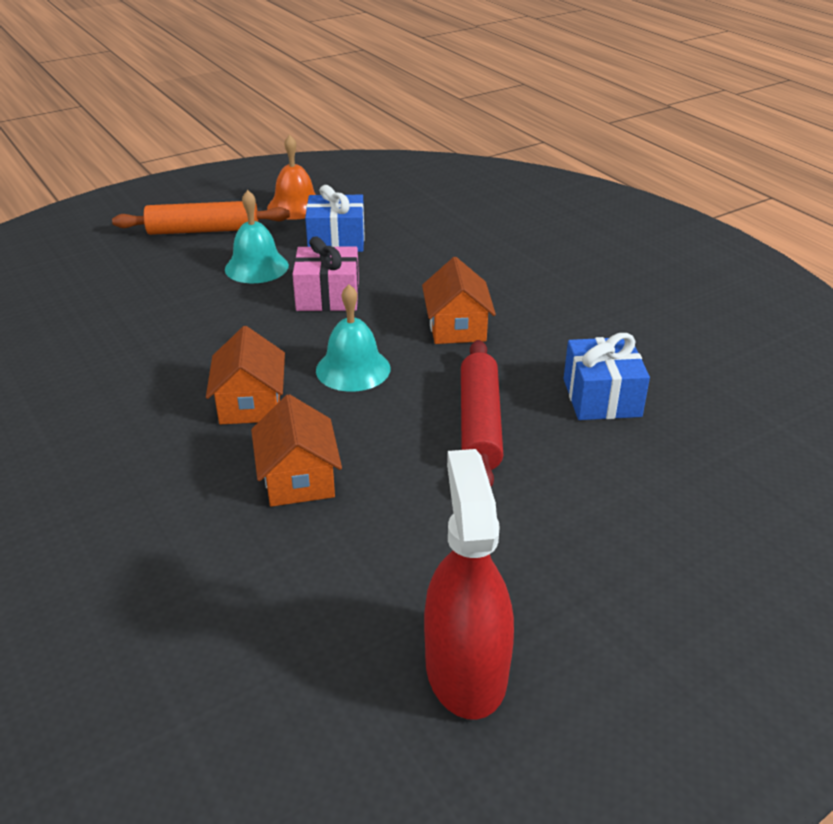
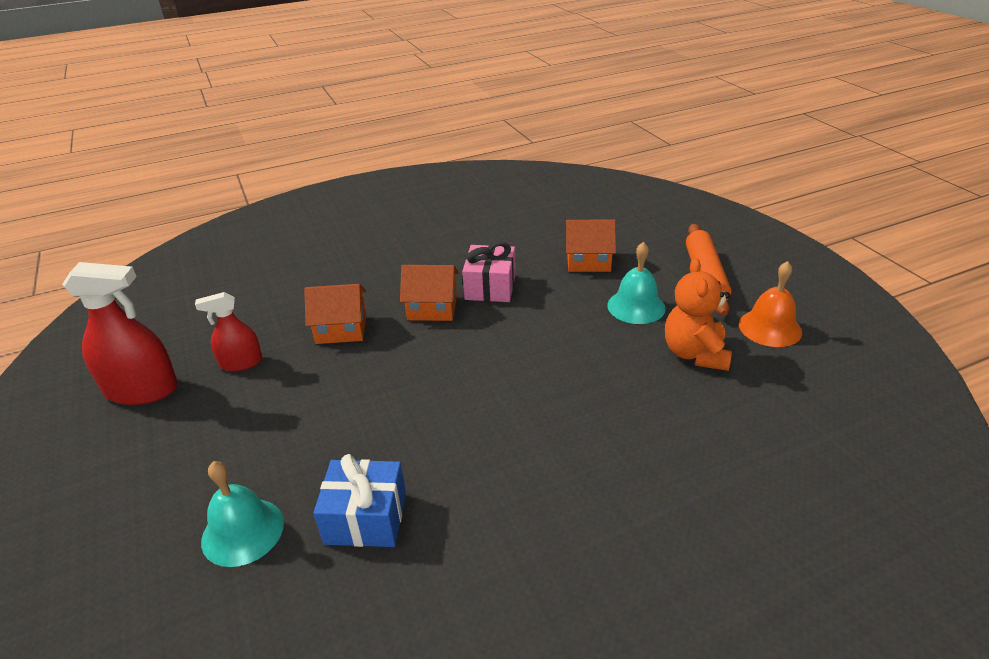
camera: 100 degrees right, 0 degrees up
pink gift [292,236,359,311] -> pink gift moved to [462,242,516,302]
blue gift [305,185,365,252] -> orange teddy bear [665,258,732,371]
turquoise bell [316,284,390,392] -> turquoise bell moved to [201,461,284,567]
orange house [422,257,496,344] -> orange house moved to [565,219,616,272]
red rolling pin [461,340,503,487] -> none
none -> red spray bottle [195,292,262,371]

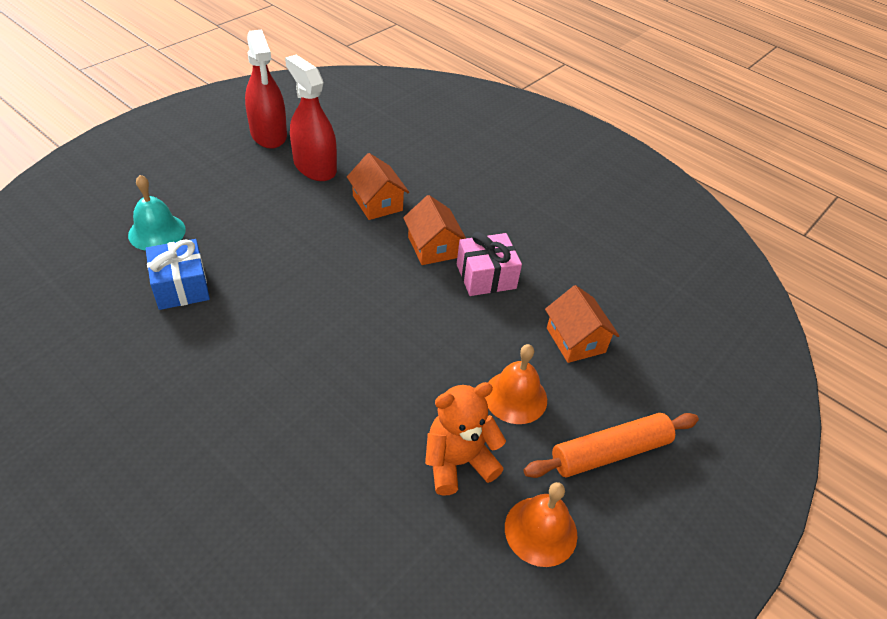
camera: 60 degrees right, 10 degrees up
red spray bottle [195,292,262,371] -> red spray bottle [285,55,337,181], size x1.69
turquoise bell [607,242,666,324] -> orange bell [485,344,547,424]

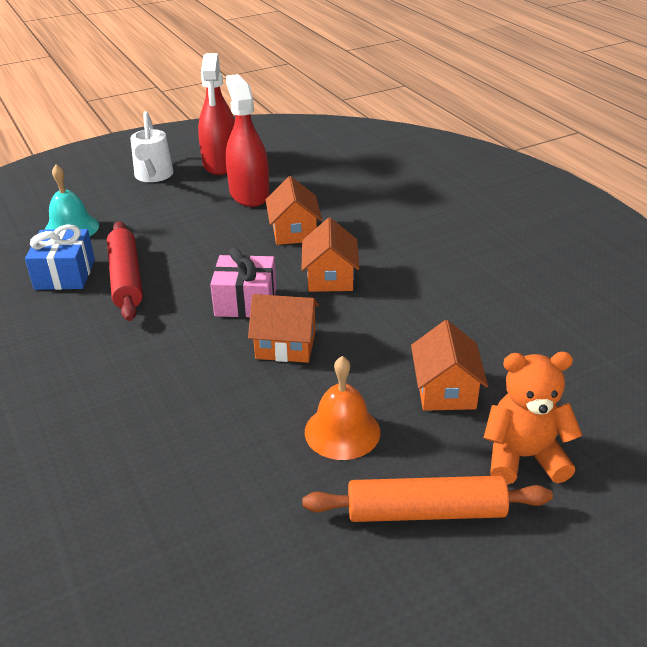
camera: 25 degrees right, 10 degrees down
orange teddy bear [425,382,506,496] -> orange teddy bear moved to [484,352,582,485]
pink gift [457,232,522,296] -> pink gift moved to [210,247,276,318]
orange bell [505,482,577,567] -> none
none -> red rolling pin [107,221,143,321]
none -> white watering can [130,111,174,182]
none -> orange house [248,294,319,363]

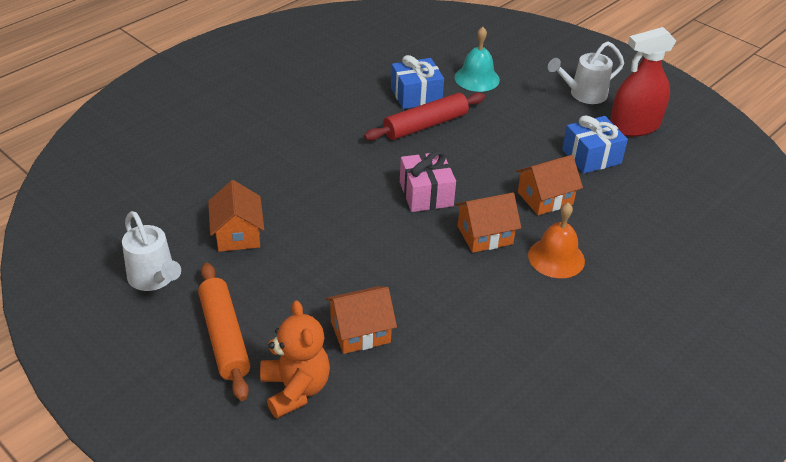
camera: 70 degrees right, 5 degrees up
red spray bottle [226,74,269,207] -> blue gift [562,115,628,174]
orange house [248,294,319,363] -> orange house moved to [208,180,264,252]
orange bell [305,356,380,460] -> orange bell moved to [528,202,585,278]
none -> white watering can [122,211,181,291]

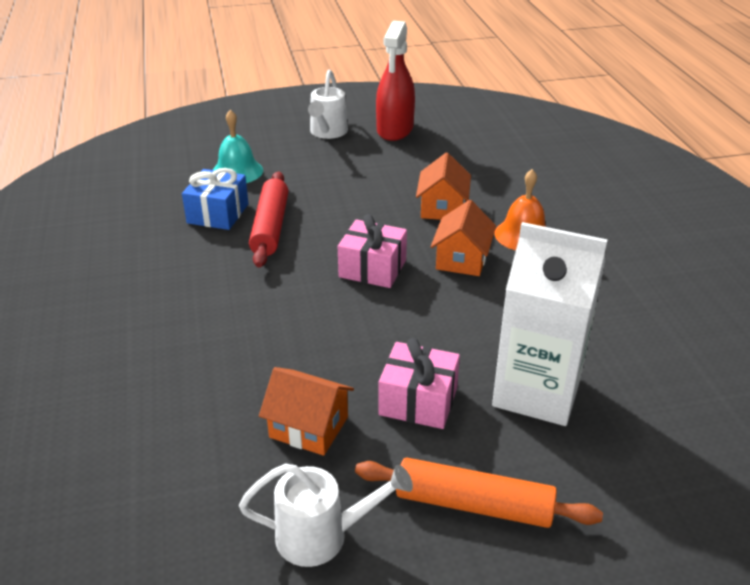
camera: 55 degrees left, 5 degrees down
orange teddy bear [260,300,330,418] -> none
orange house [326,286,397,354] -> white carton [492,222,607,426]
blue gift [562,115,628,174] -> none
none -> pink gift [378,338,460,429]

